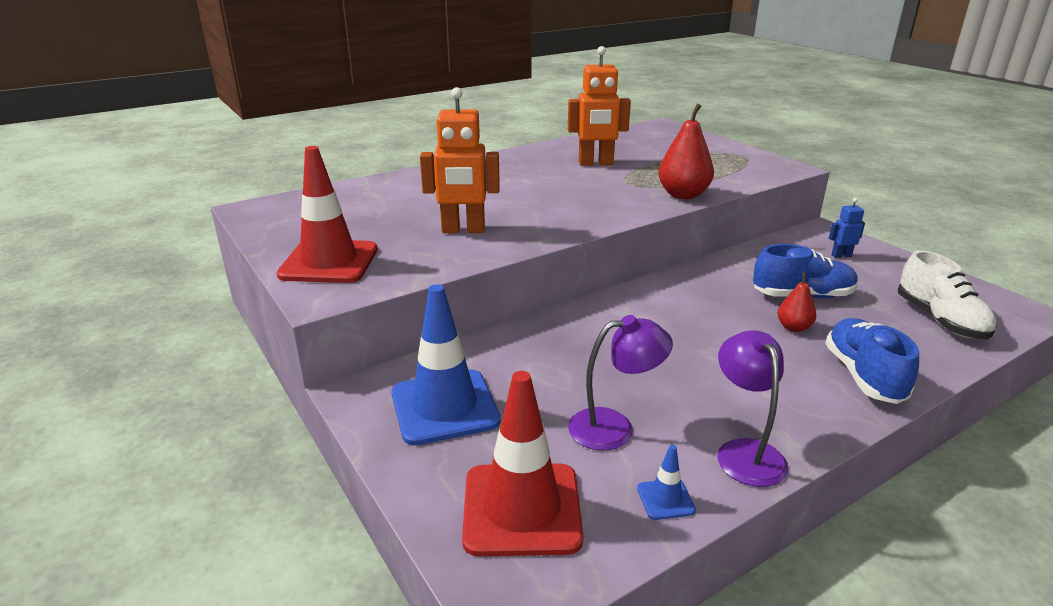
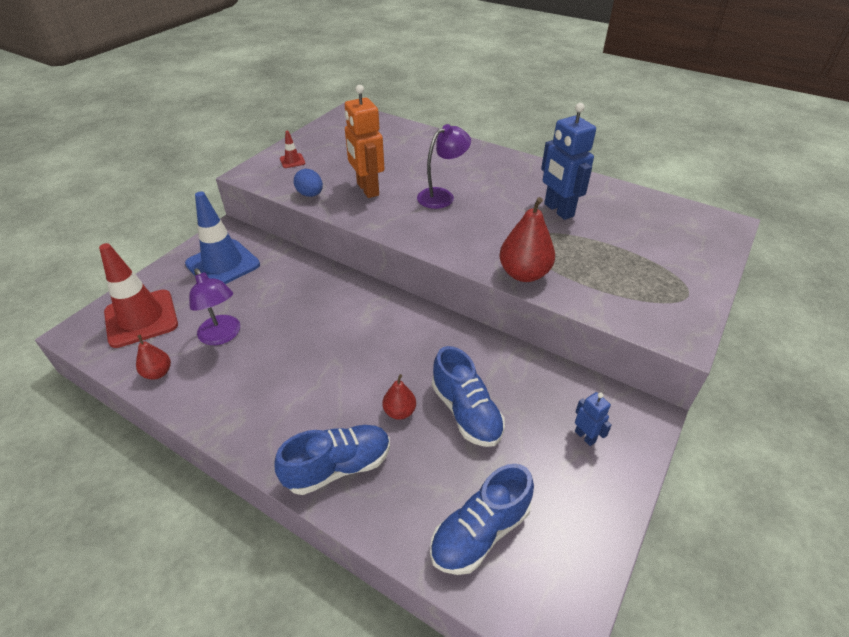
camera: 65 degrees right, 15 degrees up
red traffic cone [277,146,378,283] -> red traffic cone [280,131,305,168], size x0.43
orange robot [568,46,631,166] -> blue robot [541,103,596,220]
blue traffic cone [637,445,696,520] -> red pear [136,335,171,379]
purple lamp [717,330,789,487] -> purple lamp moved to [417,124,471,209]
white shoe [898,250,997,339] -> blue shoe [430,464,534,575]
none -> blue egg [294,169,323,197]

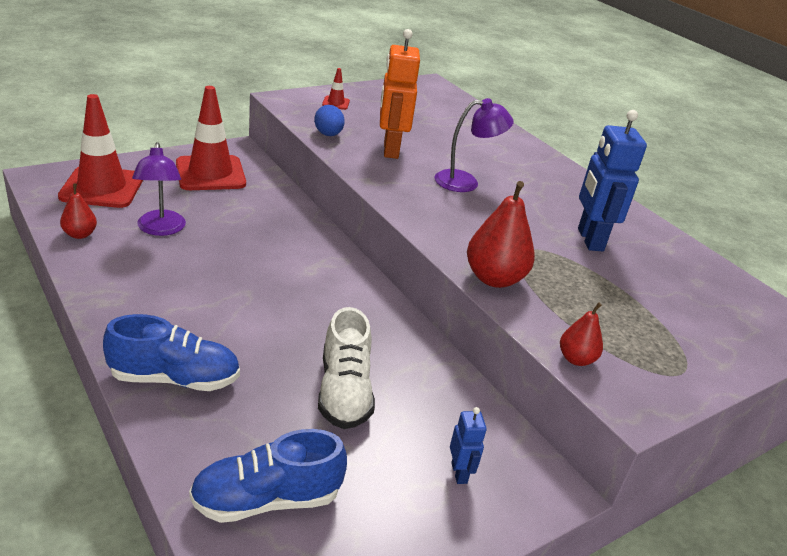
camera: 20 degrees right, 10 degrees down
blue traffic cone [185,192,260,284] -> red traffic cone [176,86,246,190]
red pear [383,374,416,420] -> red pear moved to [560,302,603,366]
blue shoe [432,346,505,447] -> white shoe [318,307,375,429]

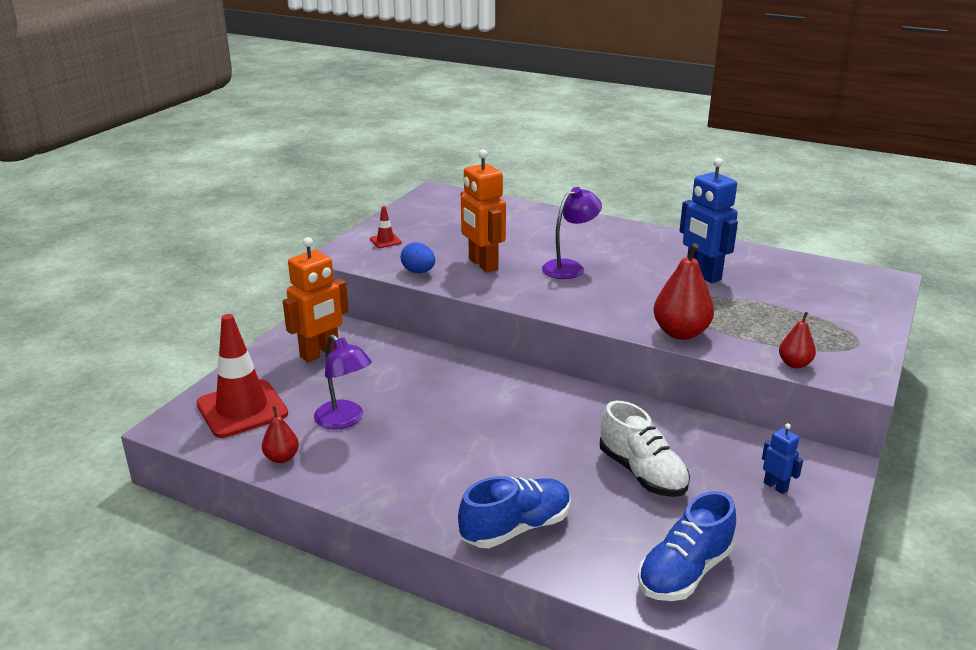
camera: 25 degrees left, 5 degrees down
red traffic cone [176,86,246,190] -> orange robot [283,237,349,362]

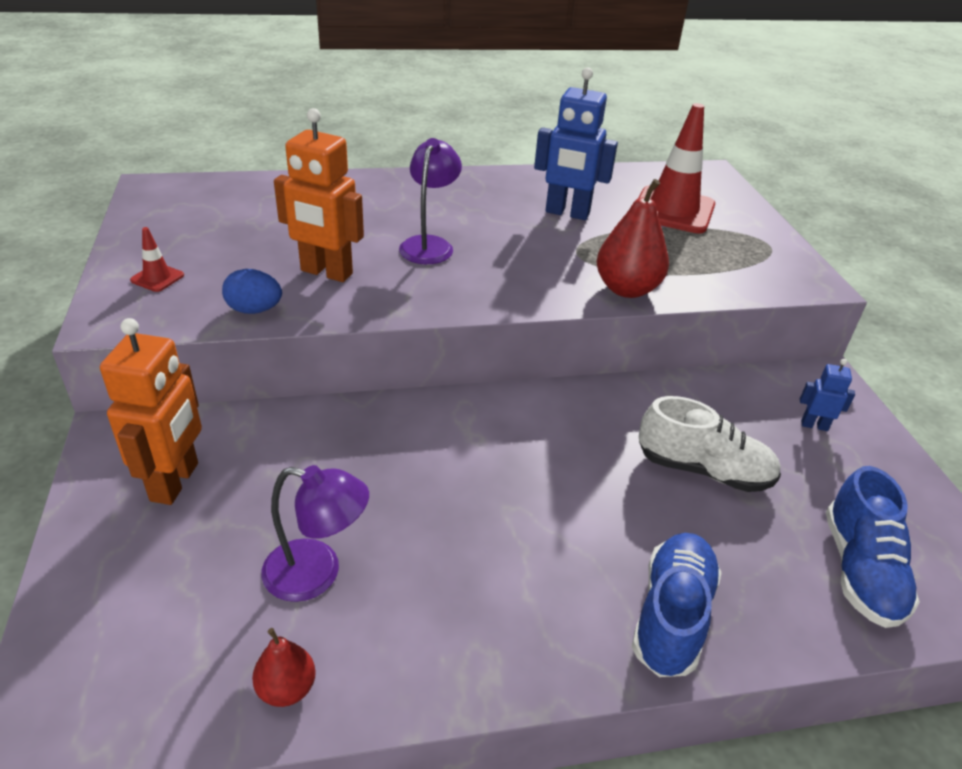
camera: 40 degrees left, 10 degrees up
red traffic cone [197,314,288,438] -> red traffic cone moved to [639,103,715,234]
red pear [779,312,816,368] -> none

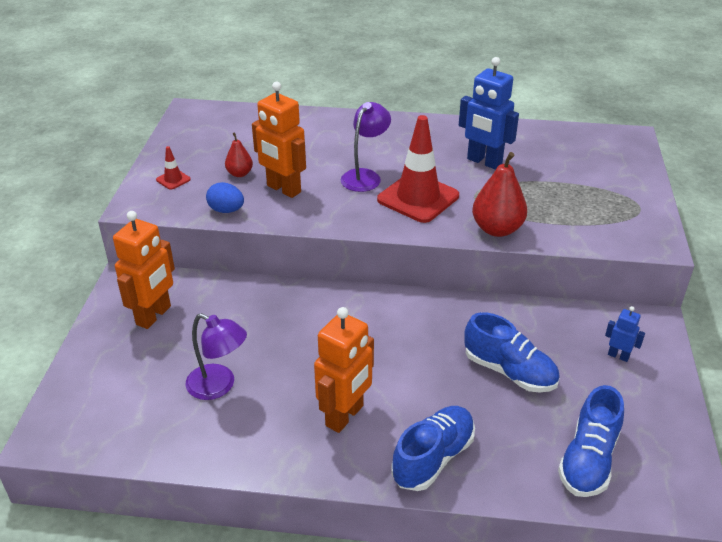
camera: 20 degrees right, 0 degrees up
red pear [252,628,316,707] -> red pear moved to [225,132,253,177]
red traffic cone [639,103,715,234] -> red traffic cone moved to [377,115,459,223]
white shoe [639,396,781,492] -> blue shoe [464,312,560,393]
none -> orange robot [314,307,374,433]

